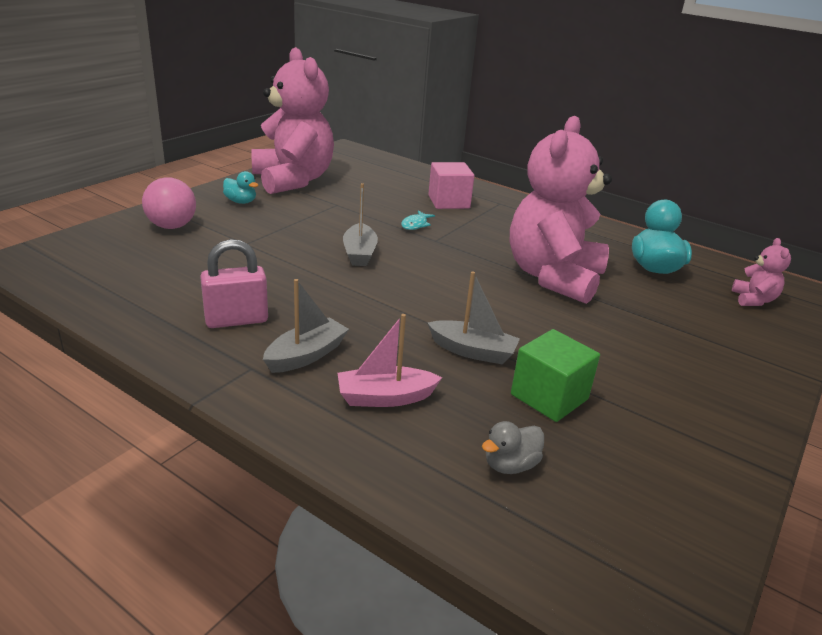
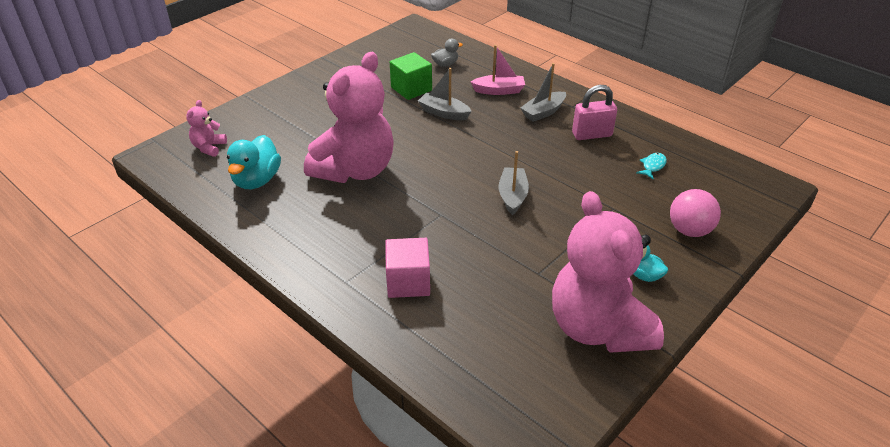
camera: 170 degrees left, 10 degrees up
turquoise fish [401,211,435,230] -> turquoise fish moved to [636,153,667,180]

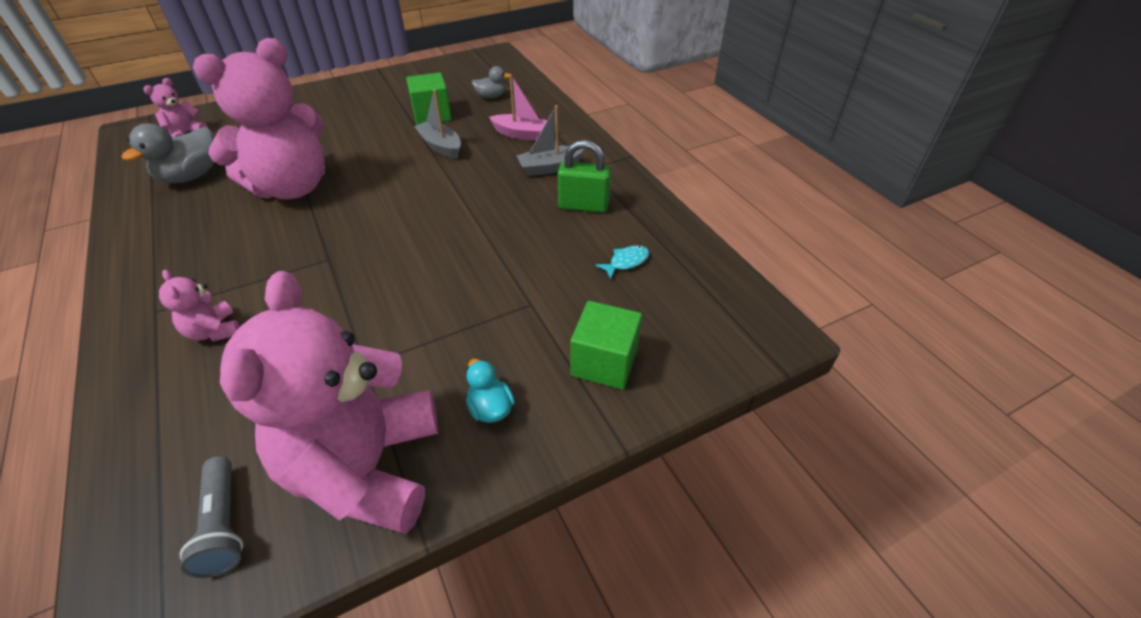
camera: 20 degrees right, 5 degrees up
turquoise duck [227,135,281,189] -> grey duck [122,123,214,183]
pink cube [385,238,430,298] -> pink teddy bear [159,270,240,342]
grey boat [499,151,529,215] -> none
pink padlock [572,85,617,140] -> green padlock [558,140,611,213]
pink ball [670,189,721,237] -> green cube [570,301,642,390]
none -> grey flashlight [179,456,243,578]

